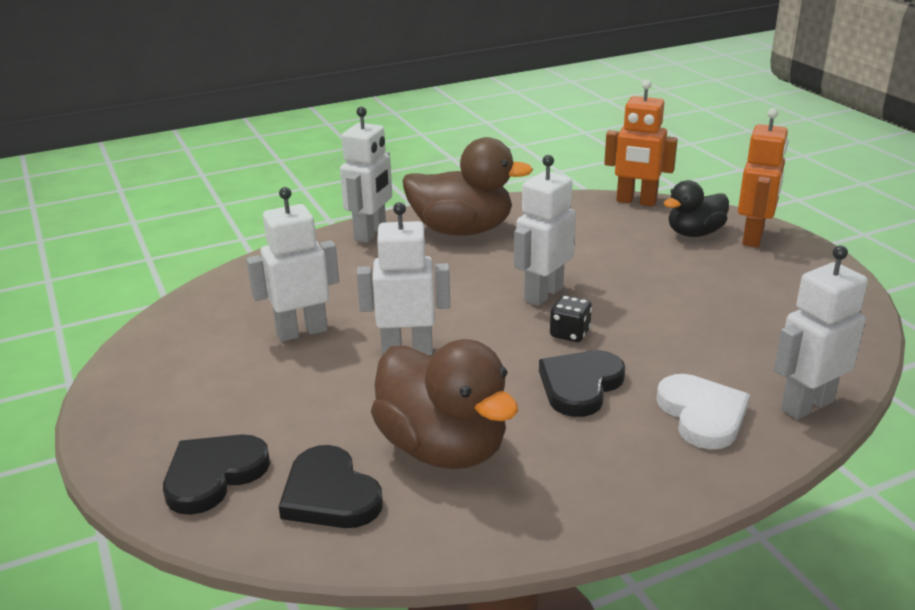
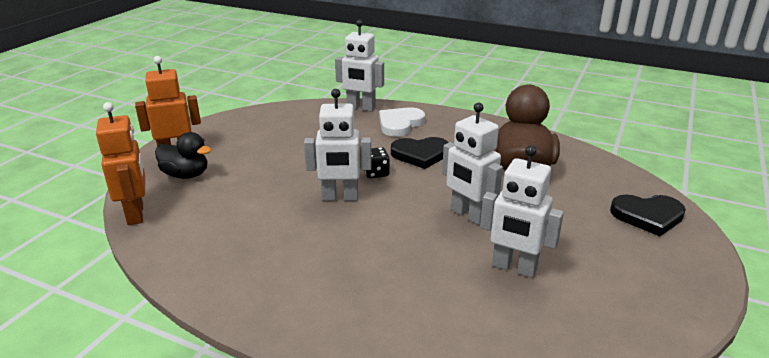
camera: 130 degrees left, 0 degrees up
black heart [279,445,383,528] -> none
white robot [340,107,392,243] -> none
brown duck [402,137,533,236] -> none

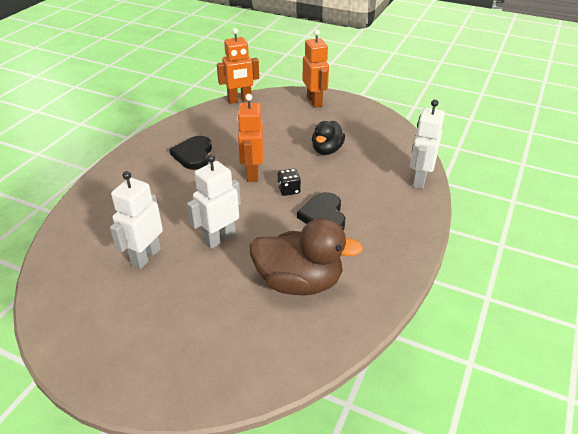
camera: 90 degrees right, 10 degrees up
black duck [155,132,211,179] -> black duck moved to [312,121,345,155]
white robot [304,89,371,201] -> orange robot [237,94,264,182]
white heart [379,107,425,137] -> none
black heart [610,194,686,236] -> black heart moved to [170,136,212,170]

